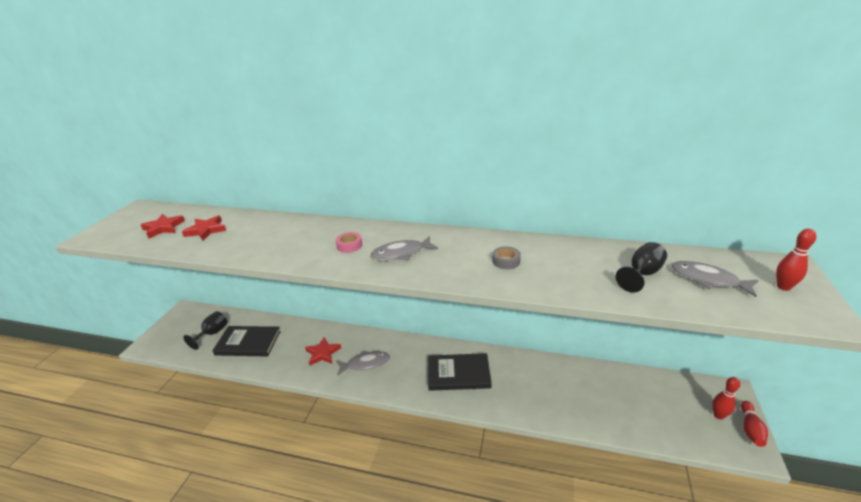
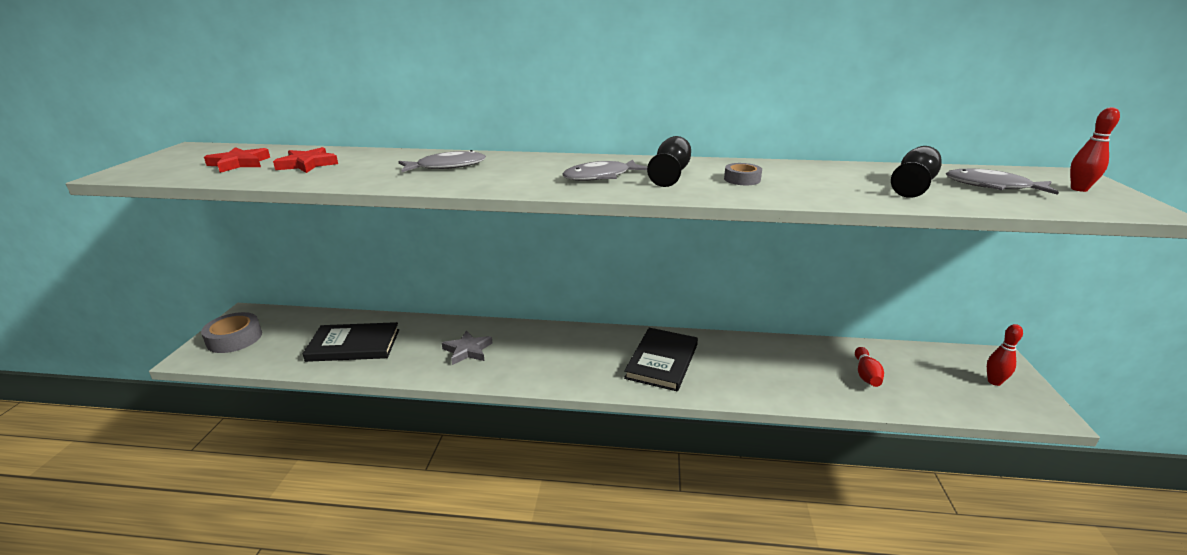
camera: 10 degrees left, 5 degrees down
black goblet [183,311,227,350] -> black goblet moved to [647,136,691,187]
red star [305,337,341,366] -> grey star [442,330,492,365]
pink tape [336,232,362,253] -> none
grey fish [336,351,390,376] -> grey fish moved to [399,150,486,172]
black book [428,353,492,391] -> black book turned 60 degrees counterclockwise [624,328,698,392]
red bowling pin [741,401,768,447] -> red bowling pin moved to [855,347,884,387]
none -> grey tape [201,312,262,353]

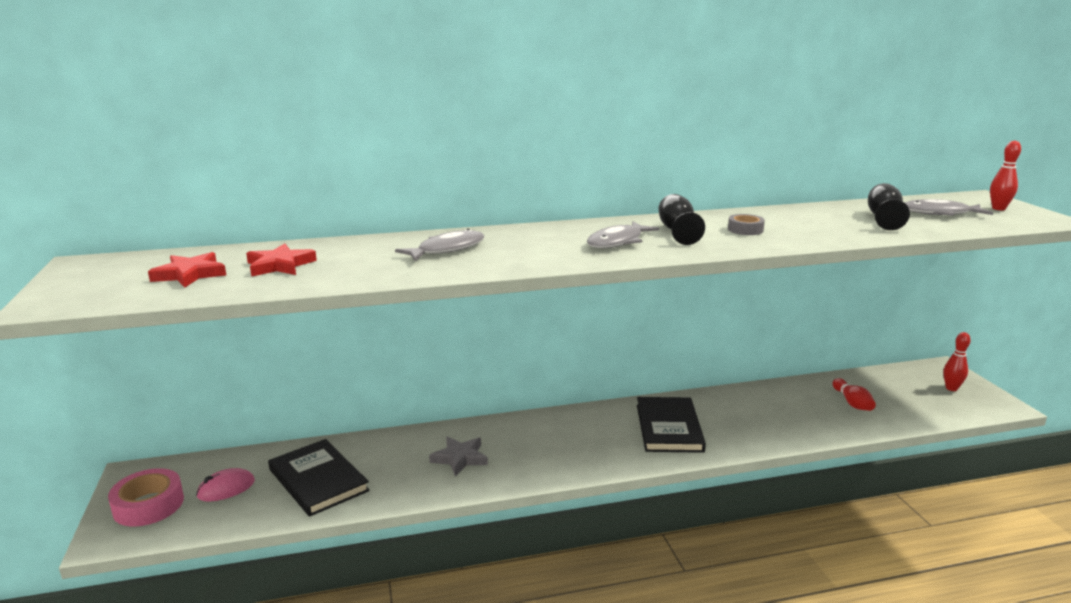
camera: 20 degrees left, 5 degrees down
grey tape [201,312,262,353] -> pink tape [108,468,184,527]
black book [303,322,399,362] -> black book turned 75 degrees clockwise [268,439,370,517]
none -> pink mouse [196,468,255,502]

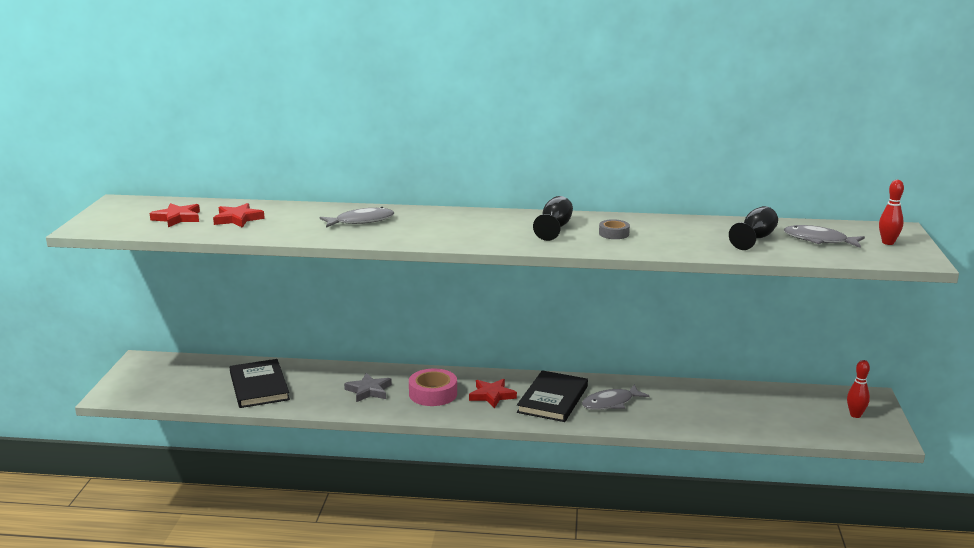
camera: 20 degrees right, 0 degrees up
pink tape [108,468,184,527] -> pink tape moved to [409,369,457,406]
pink mouse [196,468,255,502] -> none
grey fish [587,221,659,248] -> grey fish moved to [582,384,650,410]
red bowling pin [832,378,876,411] -> none
none -> red star [469,379,517,408]

